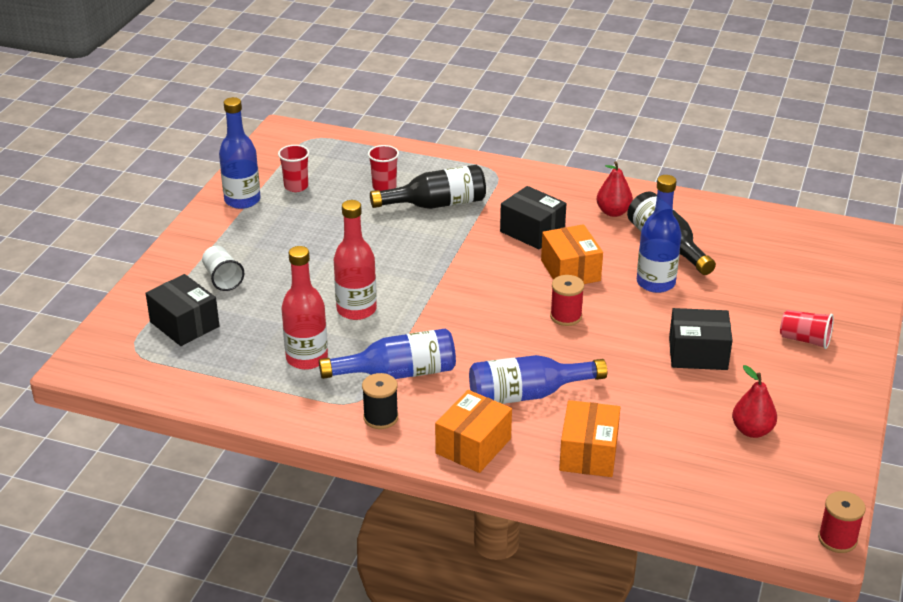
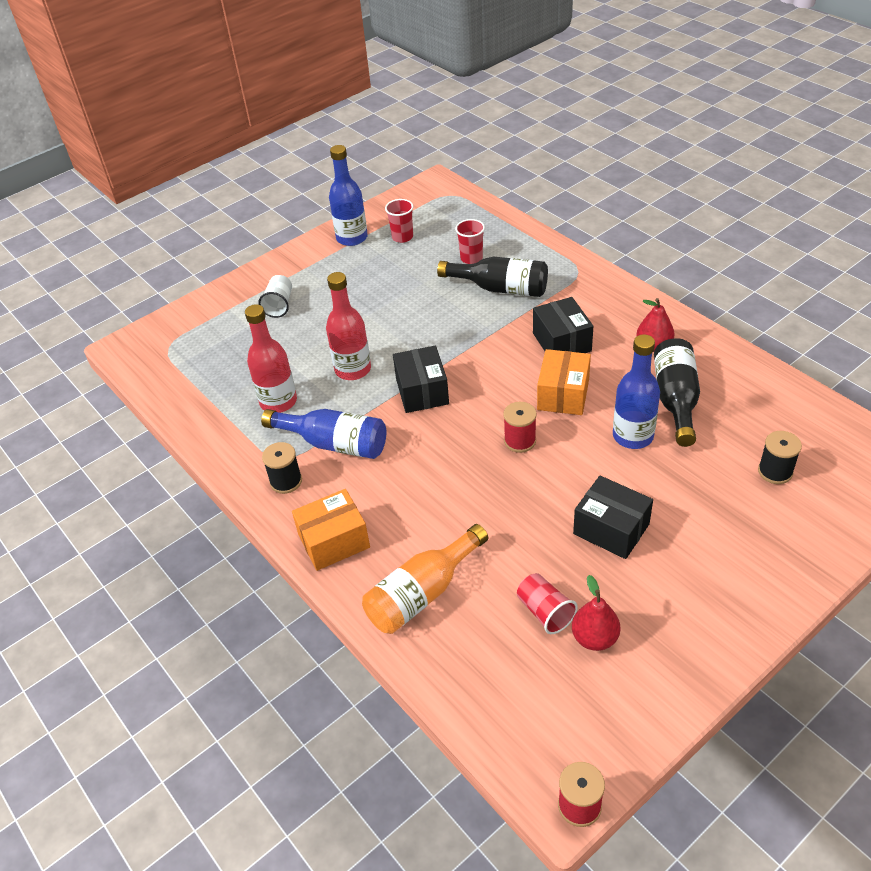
camera: 35 degrees right, 10 degrees up
black box [146,274,219,346] -> black box moved to [393,346,449,413]
blue bottle [469,355,607,404] -> none
orange box [559,400,620,477] -> orange bottle [362,524,488,634]
red cup [780,310,834,349] -> red cup moved to [517,573,578,634]
none -> black spool [758,431,802,484]

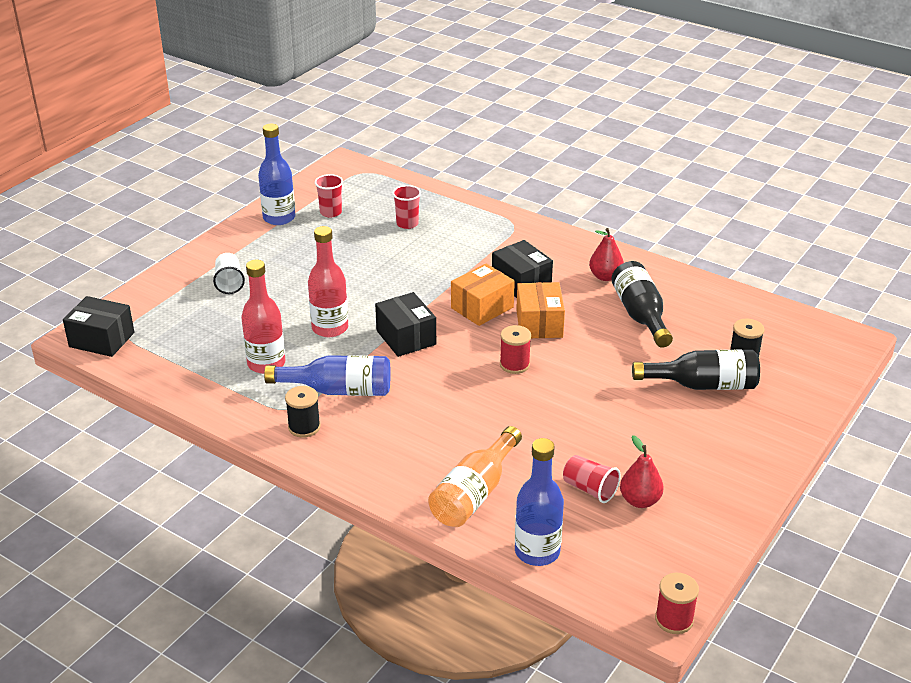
camera: 20 degrees left, 10 degrees down
orange box [292,489,370,571] -> orange box moved to [451,264,515,326]
black bottle [437,257,548,297] -> black bottle moved to [632,350,760,390]
black box [573,476,653,559] -> black box moved to [63,296,135,357]
blue bottle [613,334,660,449] -> blue bottle moved to [515,438,564,566]

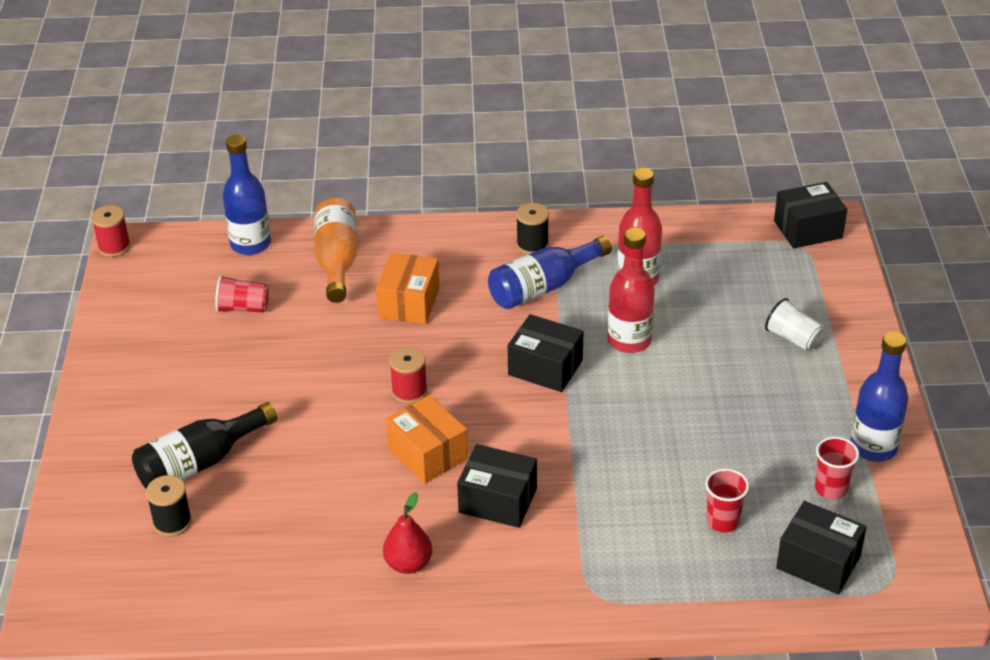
camera: 145 degrees right, 5 degrees up
orange box [451,264,515,326] -> orange box moved to [376,253,440,324]
black bottle [611,261,673,348] -> none
red pear [620,435,664,508] -> none
none -> black box [776,501,867,595]

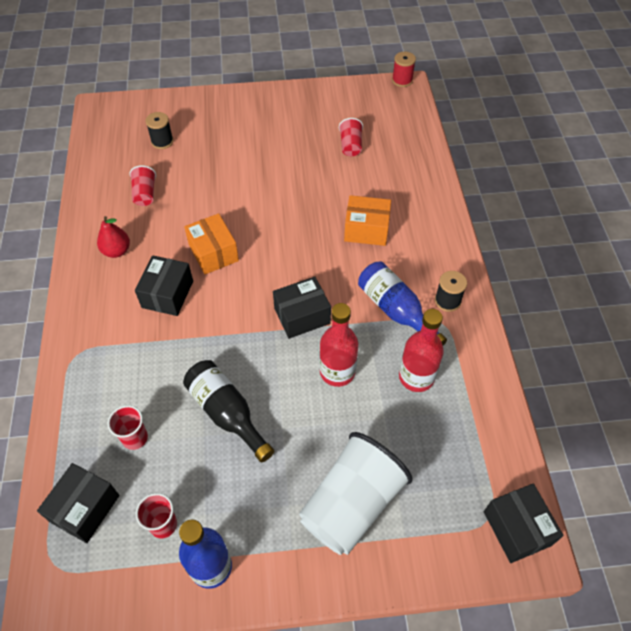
camera: 85 degrees right, 15 degrees up
black bottle [132,402,277,488] -> black bottle moved to [183,360,274,462]
blue bottle [223,135,271,255] -> none
orange bottle [314,198,357,303] -> none
orange box [386,395,468,483] -> orange box turned 75 degrees counterclockwise [184,213,239,274]
red spool [389,347,427,404] -> none
black box [508,314,584,392] -> black box turned 45 degrees clockwise [273,277,331,339]
white cup [765,298,824,351] -> white cup [299,432,412,555], size x2.15
none -> red cup [129,165,156,206]

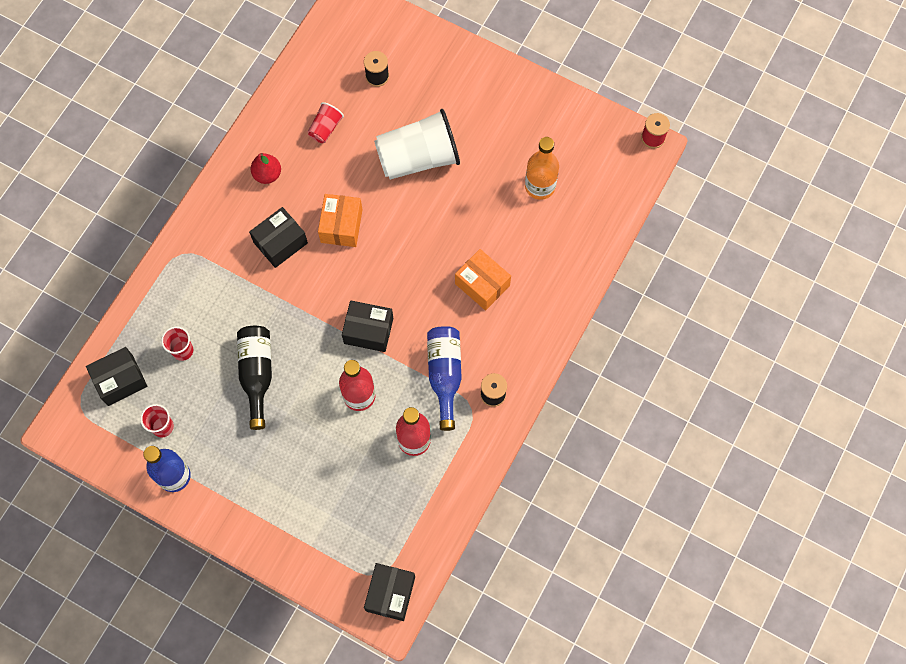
camera: 35 degrees right, 15 degrees up
white cup [299,432,412,555] -> white cup moved to [374,109,460,180]
red cup [339,118,363,156] -> orange bottle [525,137,559,200]

